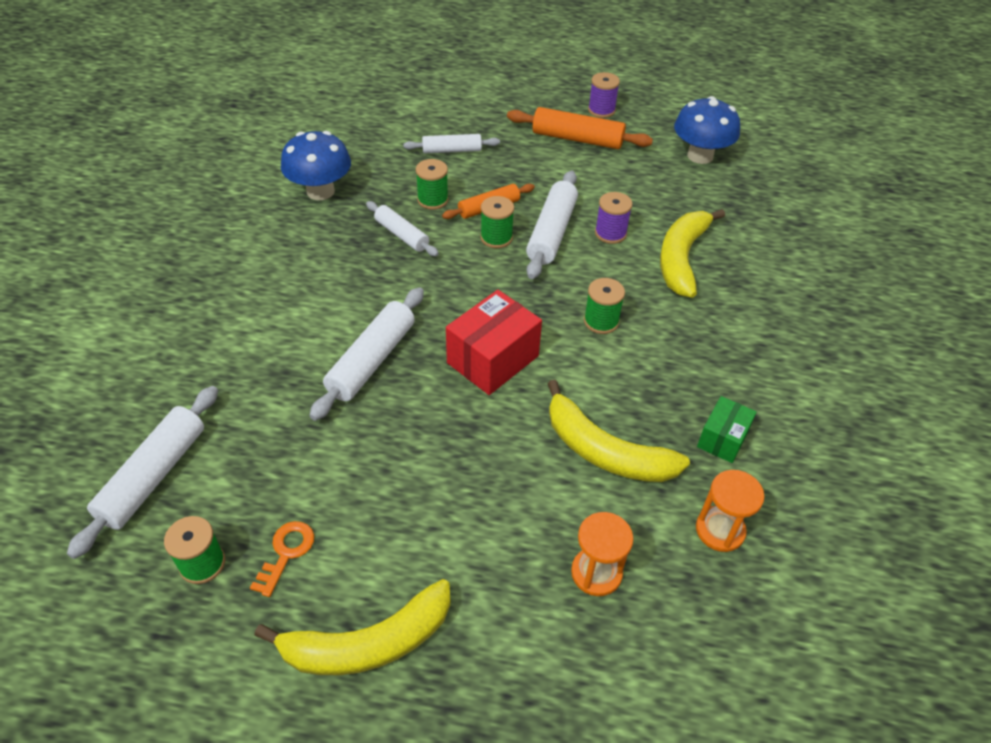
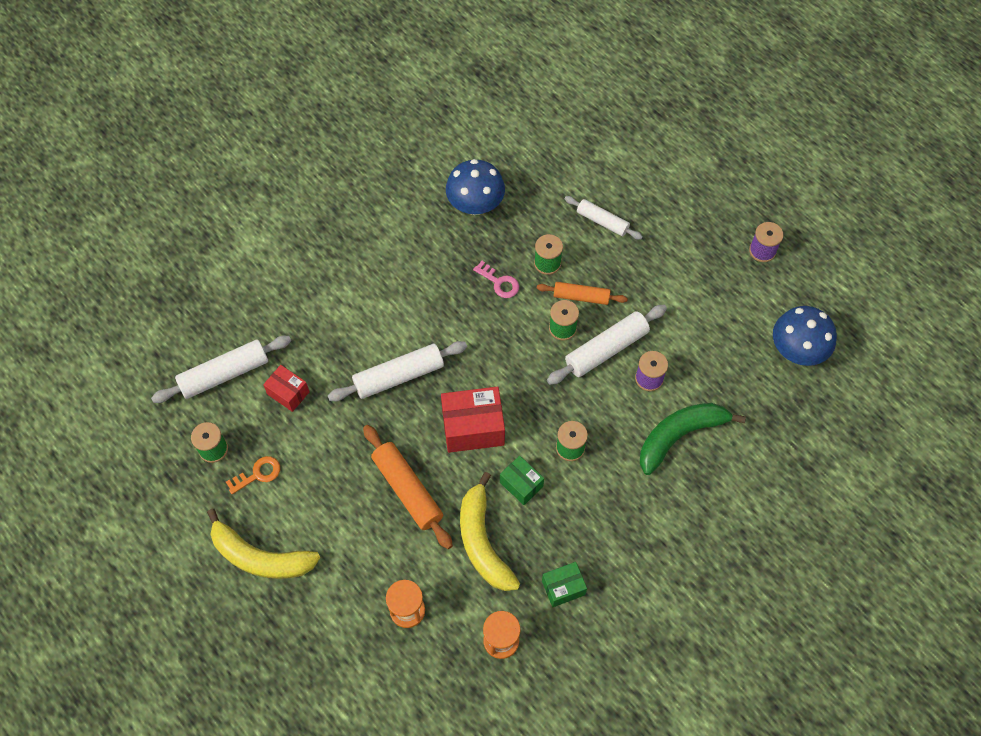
camera: 40 degrees right, 15 degrees up
white rolling pin [366,201,439,256] -> pink key [473,261,519,298]
orange rolling pin [507,107,653,149] -> orange rolling pin moved to [363,425,453,549]
yellow banana [660,209,725,298] -> green banana [640,403,746,475]
none -> red box [263,365,310,412]
none -> green box [500,456,544,505]

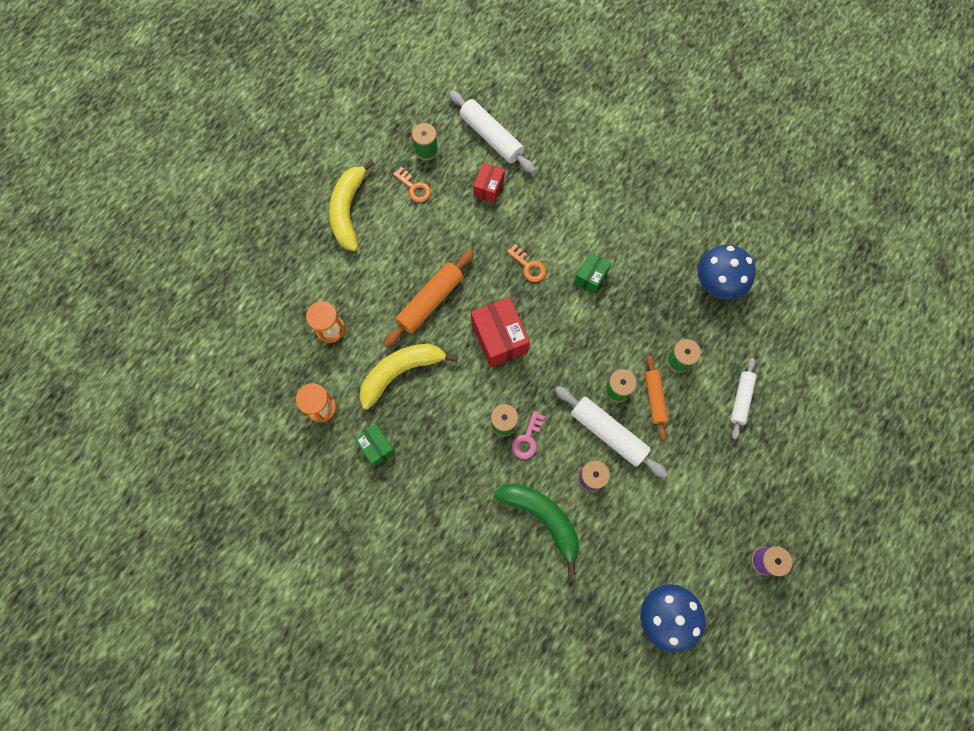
camera: 75 degrees right, 10 degrees up
white rolling pin [328,341,467,401] -> orange key [507,244,546,282]
pink key [473,261,519,298] -> pink key moved to [512,411,545,459]
green box [500,456,544,505] -> green box moved to [574,252,611,294]

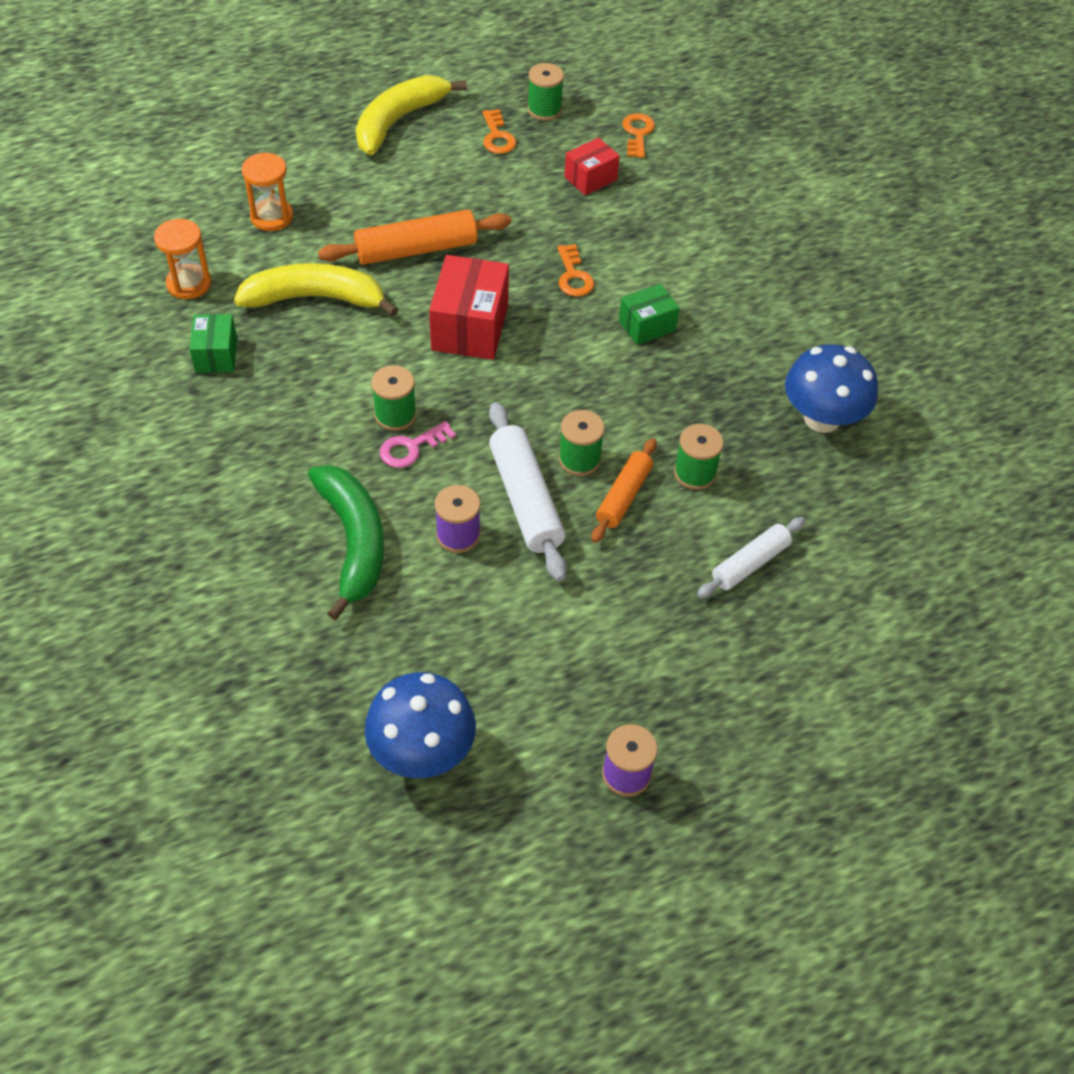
camera: 30 degrees right, 20 degrees down
white rolling pin [449,90,535,173] -> orange key [622,113,655,158]

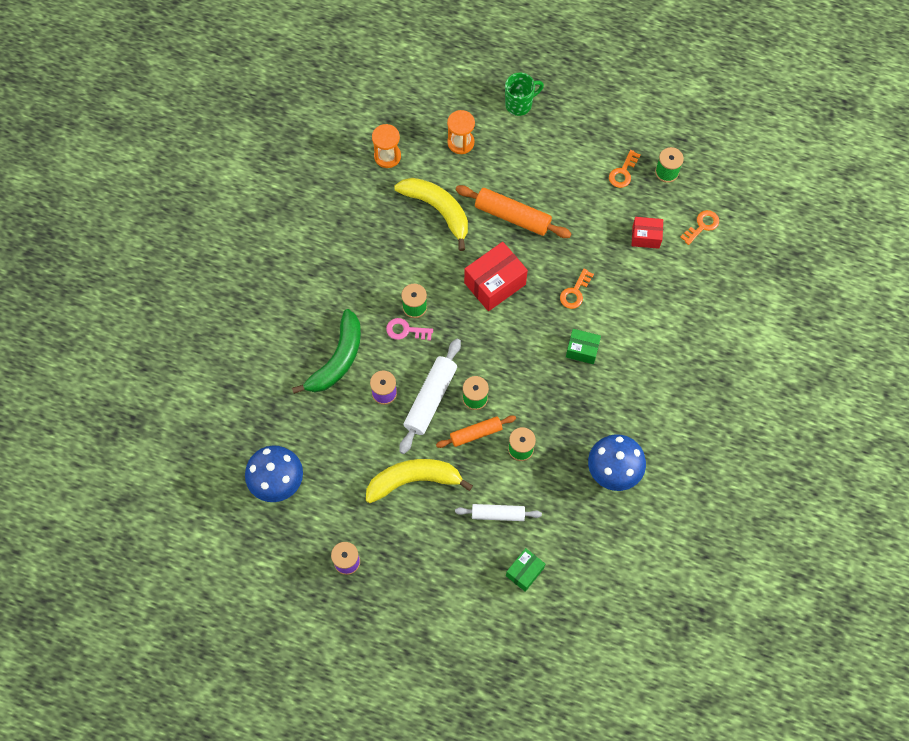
camera: 45 degrees right, 15 degrees up
green box [189,314,237,373] -> green box moved to [506,548,545,592]
yellow banana [356,75,467,155] -> yellow banana moved to [366,459,473,503]
none -> green mug [505,73,544,116]

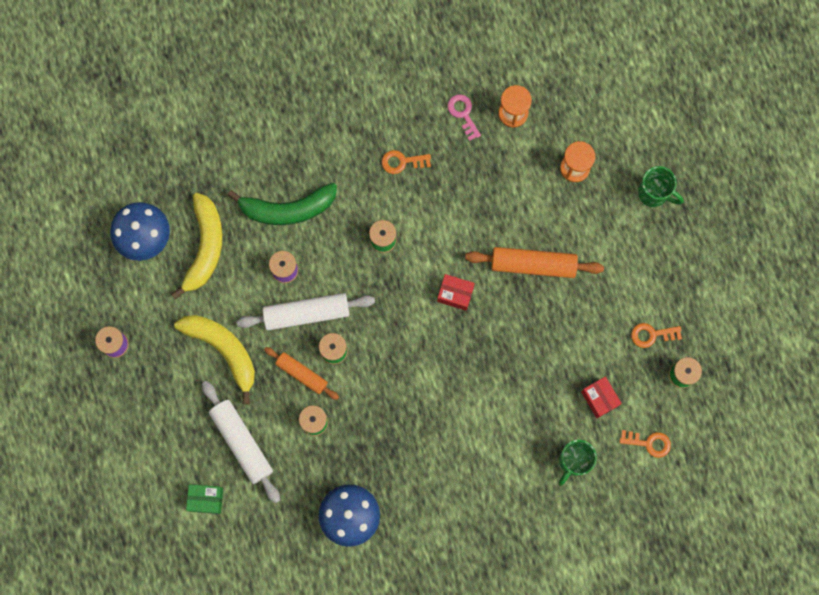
camera: 55 degrees right, 10 degrees up
pink key [386,318,433,341] -> pink key moved to [447,94,481,141]
yellow banana [394,178,468,251] -> yellow banana moved to [171,193,223,300]
white rolling pin [455,504,542,521] -> white rolling pin [202,381,280,503], size x1.57
orange rolling pin [456,185,572,238] -> orange rolling pin turned 75 degrees counterclockwise [465,247,604,278]
red box [464,242,528,311] -> red box [437,274,475,311], size x0.59
orange key [560,269,594,309] -> orange key moved to [382,150,431,174]
green box [566,329,601,364] -> none
none -> green mug [559,440,597,486]

